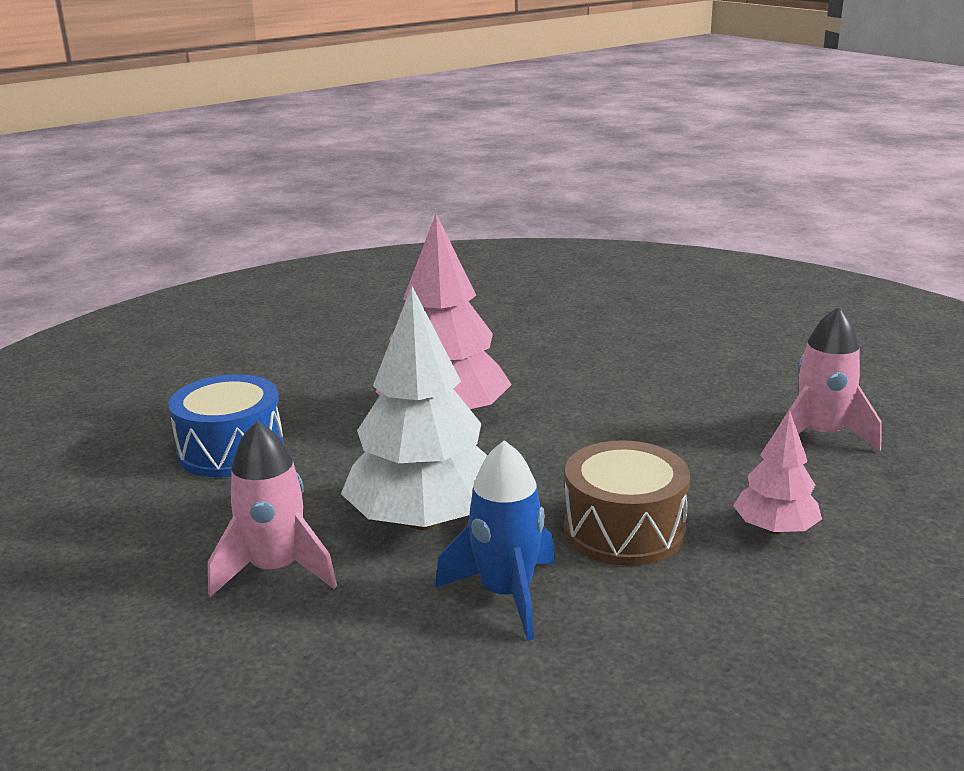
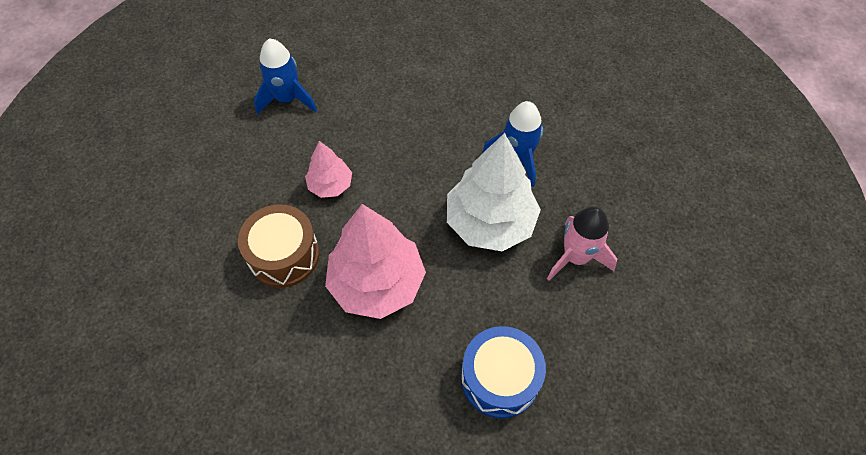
camera: 125 degrees left, 35 degrees up
brown drum [564,440,690,566] -> brown drum moved to [238,204,320,288]
pink tree [733,410,822,535] -> pink tree moved to [305,141,352,198]
pink rocket [781,306,882,451] -> blue rocket [254,38,317,115]

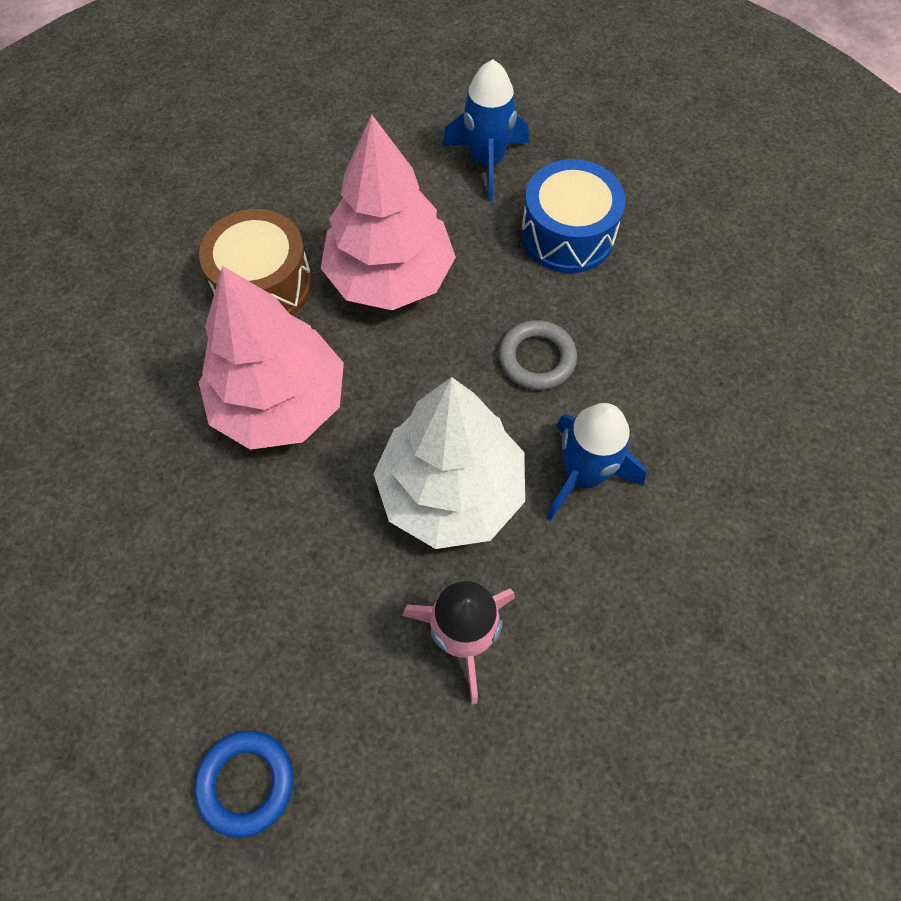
camera: 60 degrees right, 5 degrees up
pink tree [305,141,352,198] -> pink tree [321,114,456,310], size x1.91
blue drum [461,326,546,419] -> blue drum moved to [521,159,626,273]
none -> blue ring [194,731,294,838]
none -> grey ring [499,320,577,390]

